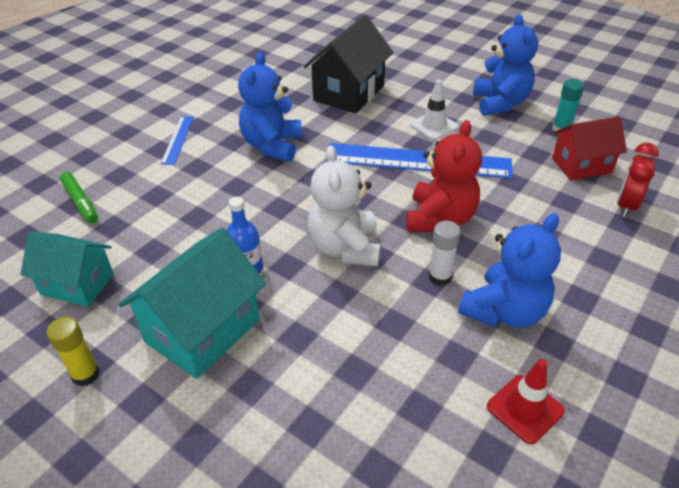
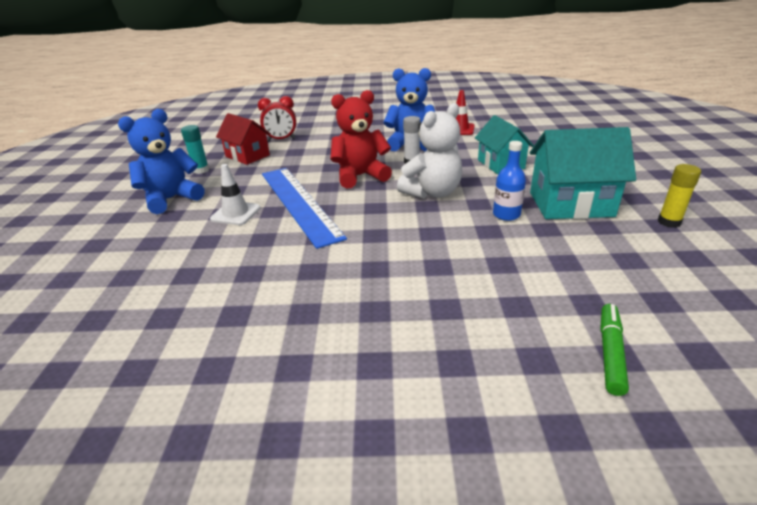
camera: 125 degrees left, 10 degrees down
turquoise house [20,231,114,307] -> turquoise house moved to [475,115,534,174]
blue ruler [161,116,194,165] -> none
blue teddy bear [238,52,302,162] -> none
black house [303,15,394,114] -> none

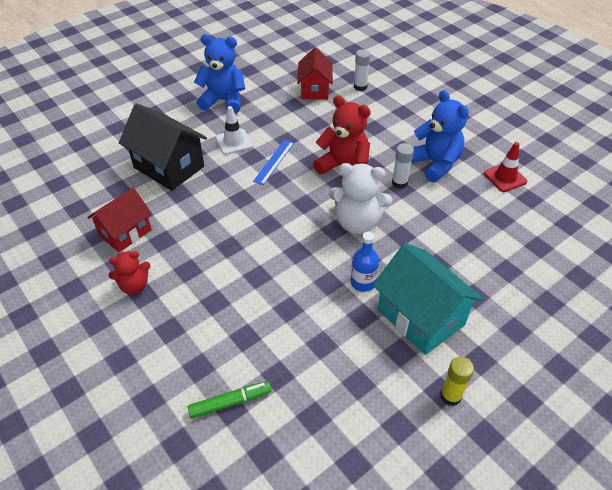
camera: 50 degrees right, 15 degrees up
turquoise glue stick [181,125,209,174] -> none
red clock [258,96,296,141] -> white glue stick [354,49,371,91]
blue ruler [262,168,347,249] -> blue ruler [253,140,294,185], size x0.47
turquoise house [475,115,534,174] -> none
none -> red house [87,188,152,252]
none -> red teddy bear [109,251,150,295]
none -> black house [119,103,207,191]

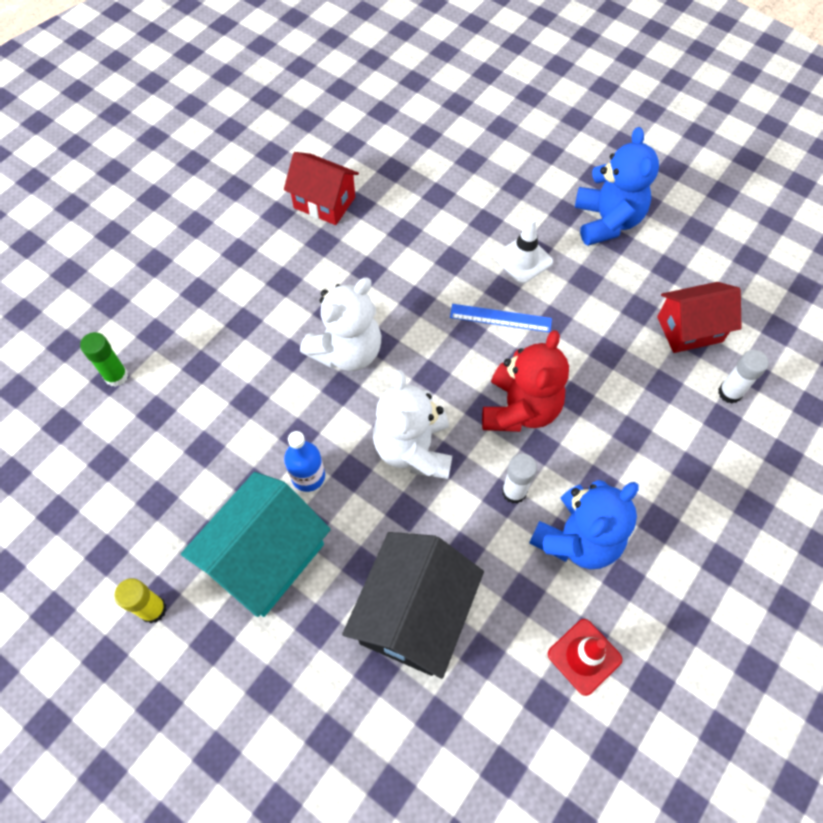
camera: 75 degrees right, 15 degrees up
red teddy bear [109,251,150,295] -> none
black house [119,103,207,191] -> black house moved to [342,532,484,679]
green marker [188,381,271,419] -> green glue stick [80,332,128,387]
none -> white teddy bear [300,277,381,371]

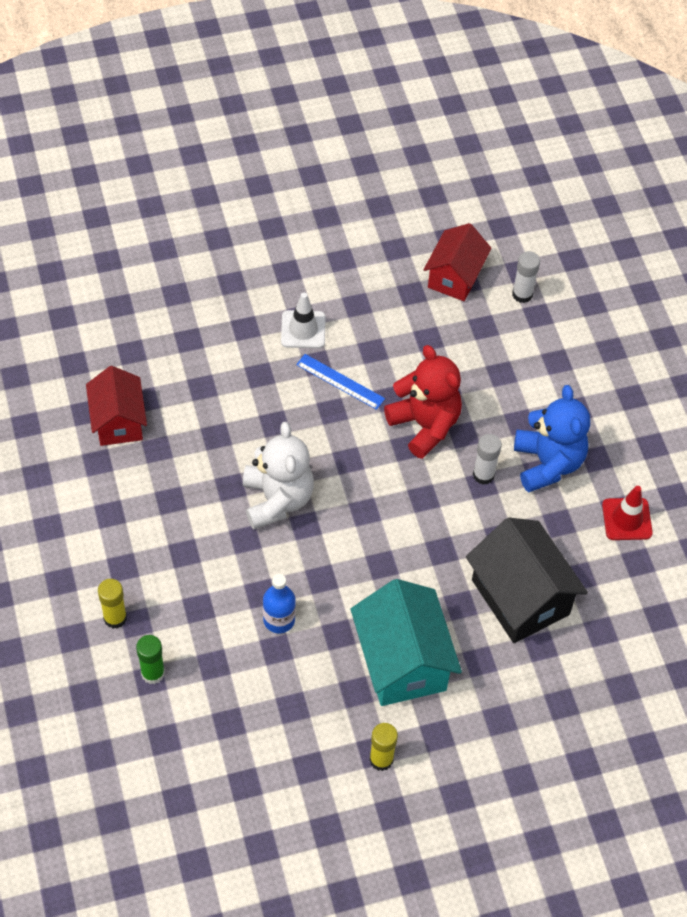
camera: 55 degrees left, 5 degrees down
red house [284,152,359,225] -> red house turned 75 degrees counterclockwise [86,366,147,446]
blue bottle [284,431,325,492] -> blue bottle moved to [263,574,296,633]
white teddy bear [373,370,452,479] -> none
blue ruler [450,304,552,332] -> blue ruler turned 75 degrees clockwise [296,354,385,410]
blue teddy bear [575,127,659,246] -> none
none -> yellow glue stick [98,579,127,629]

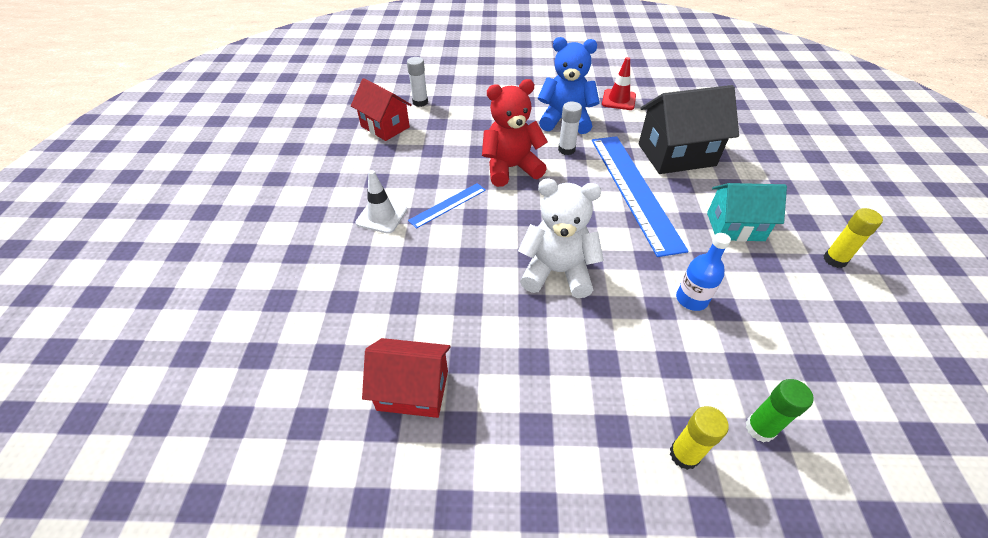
camera: 70 degrees left, 10 degrees down
turquoise house [351,579,462,706] -> turquoise house [707,183,787,242], size x0.67
none -> blue ruler [592,136,688,257]

